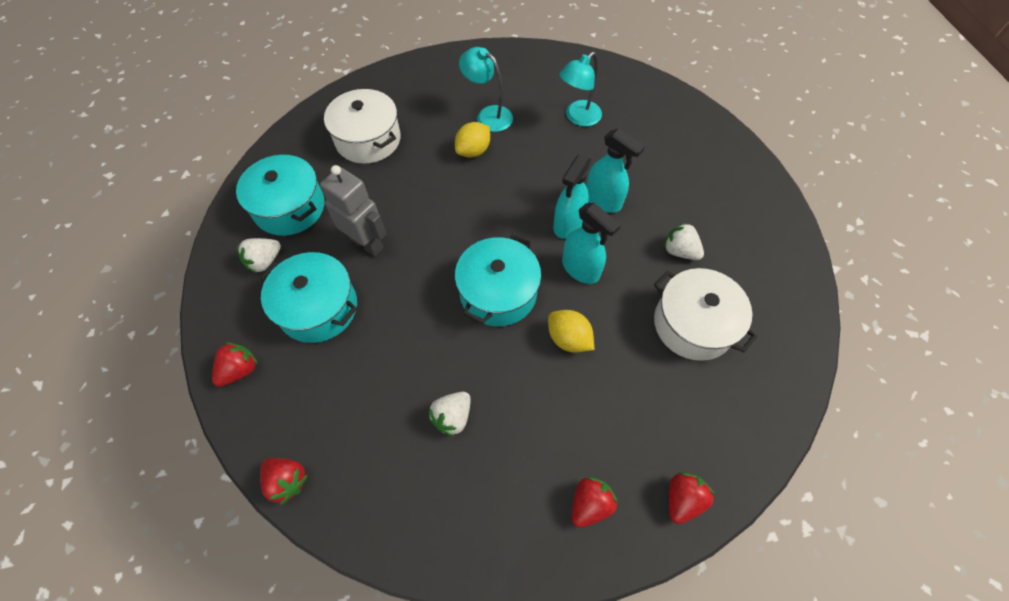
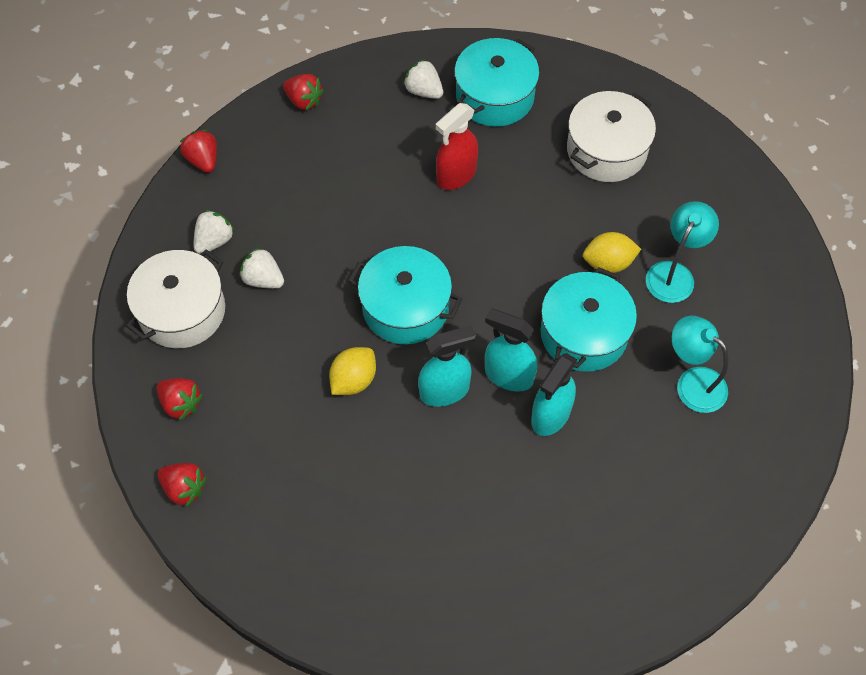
camera: 85 degrees right, 0 degrees up
red strawberry [260,458,308,505] -> red strawberry turned 120 degrees clockwise [180,130,217,173]
turquoise pot [261,252,357,343] -> turquoise pot moved to [540,267,637,372]
grey robot [320,165,387,257] -> red spray bottle [436,103,478,190]
yellow lemon [455,122,490,158] -> yellow lemon turned 45 degrees counterclockwise [583,232,641,273]
turquoise spray bottle [562,203,621,284] -> turquoise spray bottle turned 150 degrees counterclockwise [418,325,476,407]
white pot [654,268,757,361] -> white pot moved to [126,250,225,348]
white strawberry [664,222,704,260] -> white strawberry moved to [194,210,235,254]

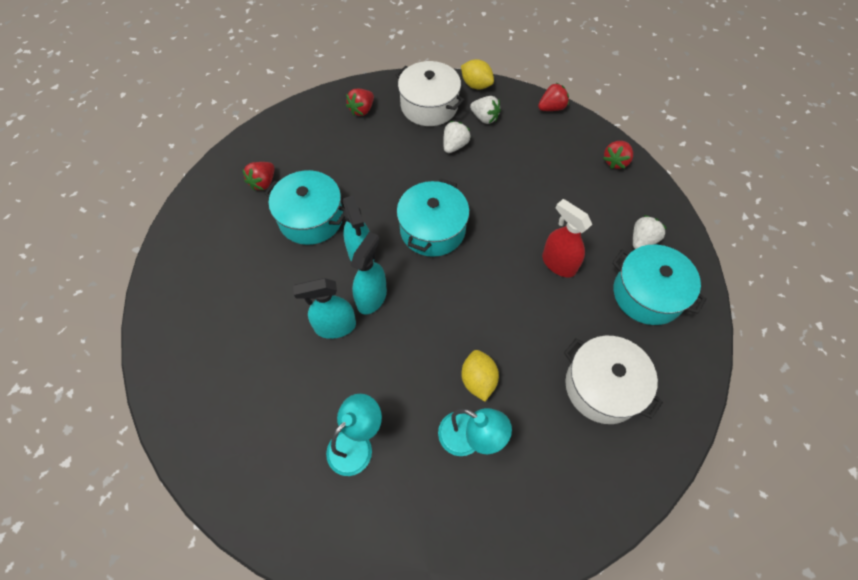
camera: 90 degrees right, 0 degrees up
red strawberry [157,463,207,507] -> red strawberry moved to [242,162,275,191]
yellow lemon [329,347,376,395] -> yellow lemon moved to [461,59,494,90]
turquoise spray bottle [531,353,577,436] -> turquoise spray bottle turned 45 degrees counterclockwise [293,278,356,339]
turquoise pot [540,267,637,372] -> turquoise pot moved to [264,170,345,245]

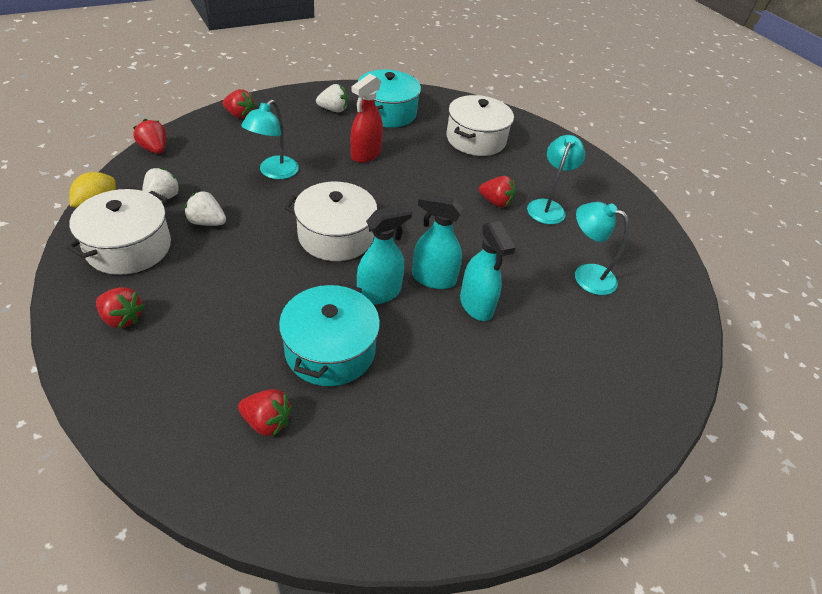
camera: 105 degrees left, 15 degrees down
turquoise pot [397,179,470,257] -> white pot [285,181,377,261]
yellow lemon [461,350,499,401] -> red strawberry [479,176,515,208]
white strawberry [633,215,667,249] -> white strawberry turned 150 degrees clockwise [316,84,348,113]
none -> turquoise lamp [241,99,299,179]

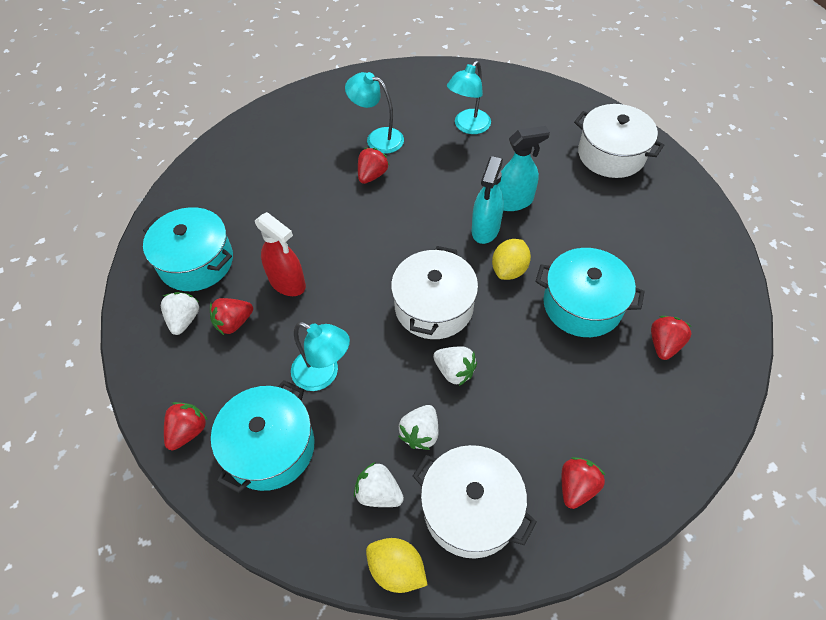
camera: 80 degrees left, 10 degrees up
red strawberry [133,119,166,154] -> red strawberry moved to [210,298,253,335]
turquoise spray bottle [357,204,412,305] -> yellow lemon [492,239,531,280]
white pot [446,95,514,156] -> white pot moved to [574,104,664,178]
none -> turquoise pot [211,380,315,493]
none -> white strawberry [433,346,477,386]

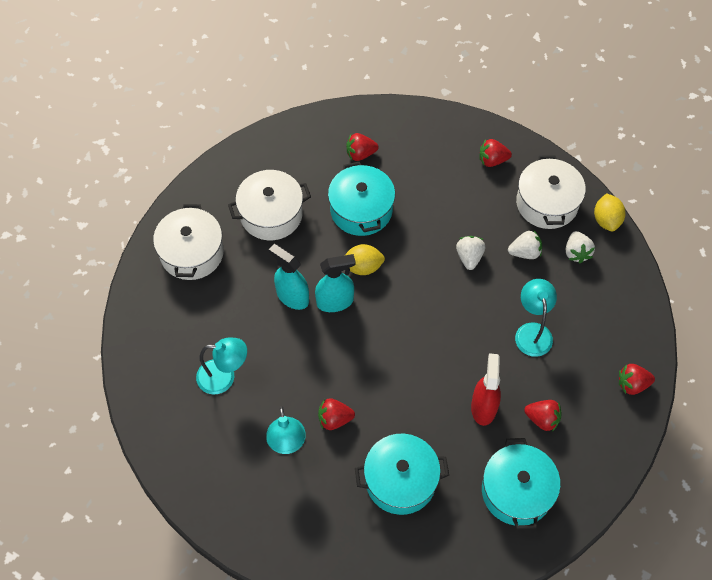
camera: 125 degrees left, 5 degrees up
white strawberry [161,292,199,335] -> none
turquoise pot [211,380,315,493] -> turquoise pot moved to [355,434,449,515]
white pot [391,246,478,339] -> white pot moved to [228,170,311,240]

